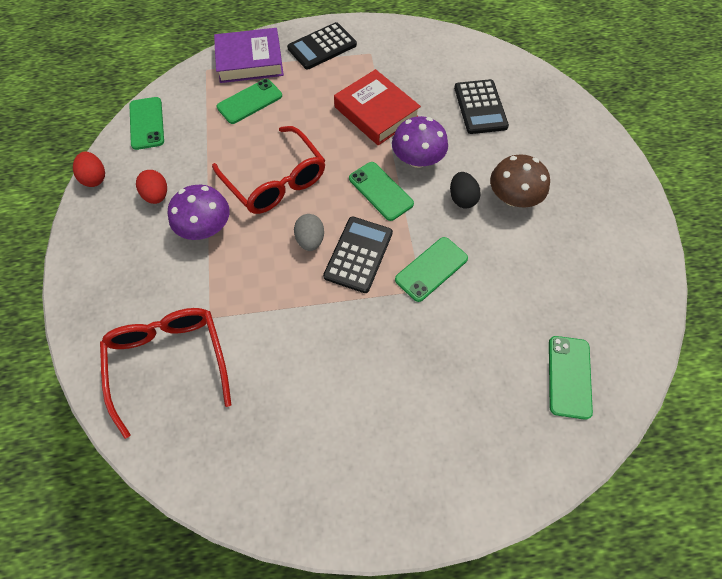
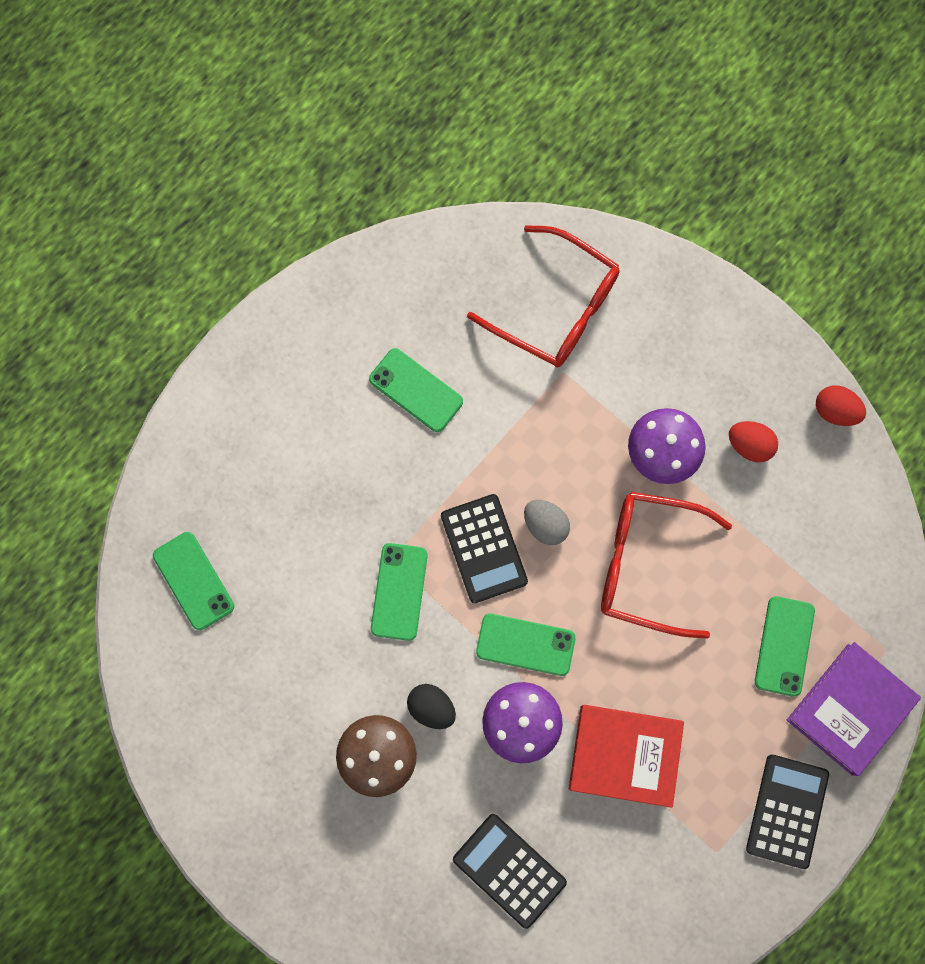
camera: 140 degrees right, 15 degrees up
green phone [129,97,164,150] -> green phone moved to [369,348,463,432]

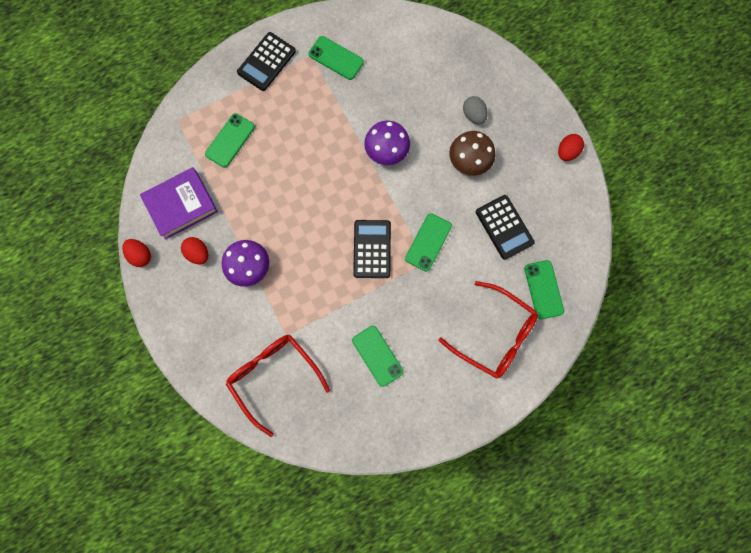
camera: 160 degrees left, 0 degrees up
black egg [407,684,456,729] -> none
black calculator [453,814,567,929] -> black calculator moved to [476,195,535,260]
green phone [476,614,576,676] -> green phone moved to [309,36,364,80]
grey egg [524,500,570,545] -> grey egg moved to [463,96,488,124]
red book [569,705,684,808] -> none
red glasses [601,492,732,639] -> red glasses moved to [438,281,538,379]
purple book [787,642,921,776] -> purple book moved to [140,167,218,240]
none -> red egg [558,134,584,161]

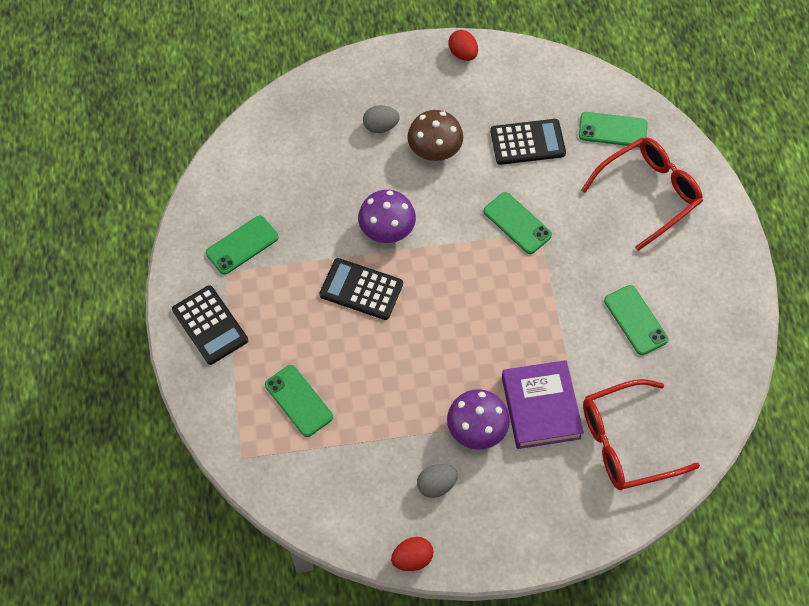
camera: 70 degrees left, 15 degrees down
purple book [140,167,218,240] -> purple book moved to [502,360,584,449]
red egg [181,237,208,264] -> grey egg [417,464,458,498]
green phone [352,326,404,387] -> green phone turned 75 degrees clockwise [604,285,668,355]
black calculator [353,220,391,278] -> black calculator moved to [319,258,403,320]

